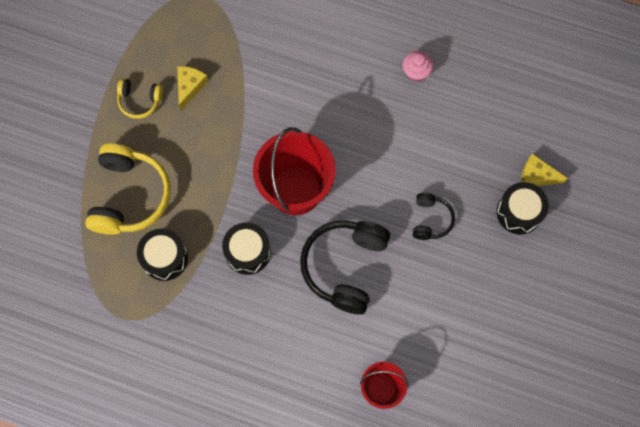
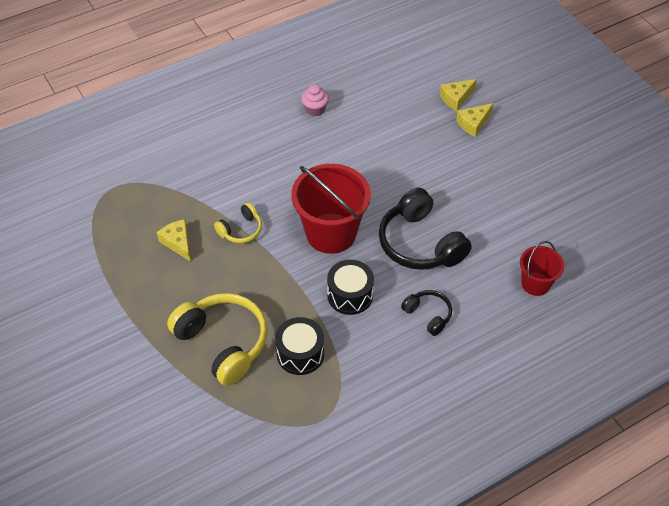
camera: 50 degrees left, 20 degrees down
yellow headphones [117,78,163,119] -> yellow headphones moved to [214,202,262,243]
black headphones [413,193,455,240] -> black headphones moved to [401,290,452,336]
black drum [497,182,549,235] -> yellow cheese [456,103,493,137]

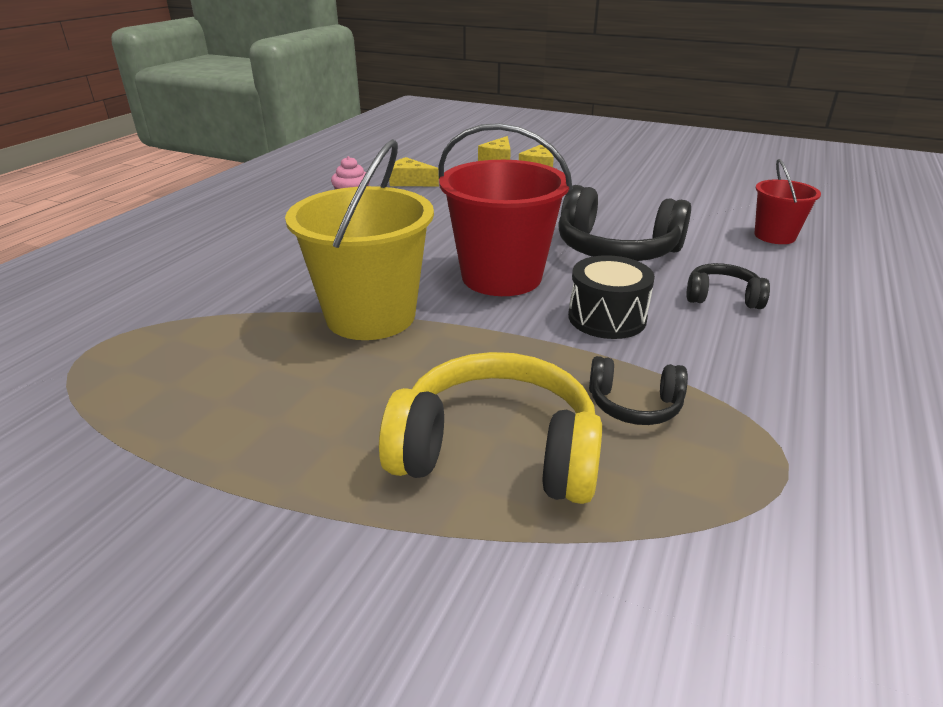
camera: 35 degrees left, 20 degrees down
yellow cheese [157,219,191,262] -> yellow cheese moved to [389,157,439,186]
yellow headphones [214,202,262,243] -> yellow bucket [285,139,434,340]
black drum [275,317,324,375] -> black headphones [589,356,688,425]

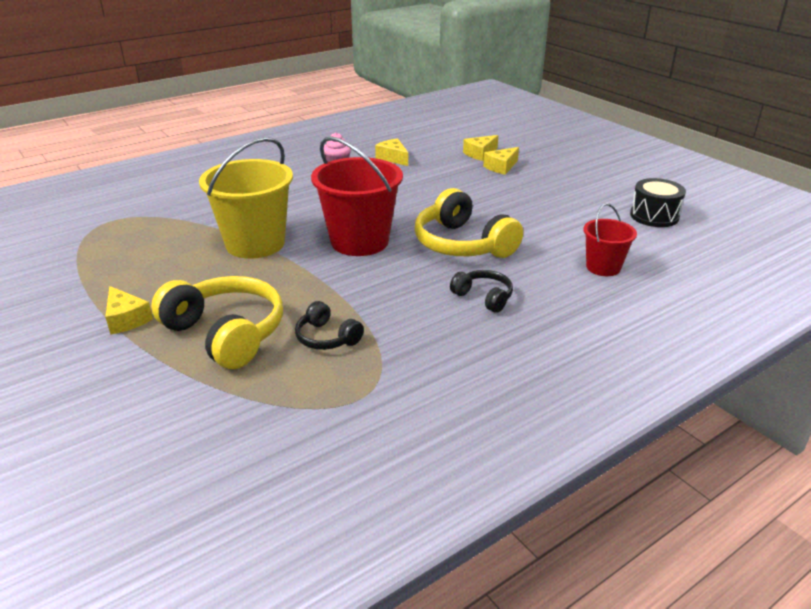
camera: 30 degrees right, 0 degrees up
black headphones [558,185,691,261] -> yellow headphones [415,188,523,258]
black drum [568,255,655,339] -> black drum moved to [630,178,686,227]
none -> yellow cheese [105,286,153,335]

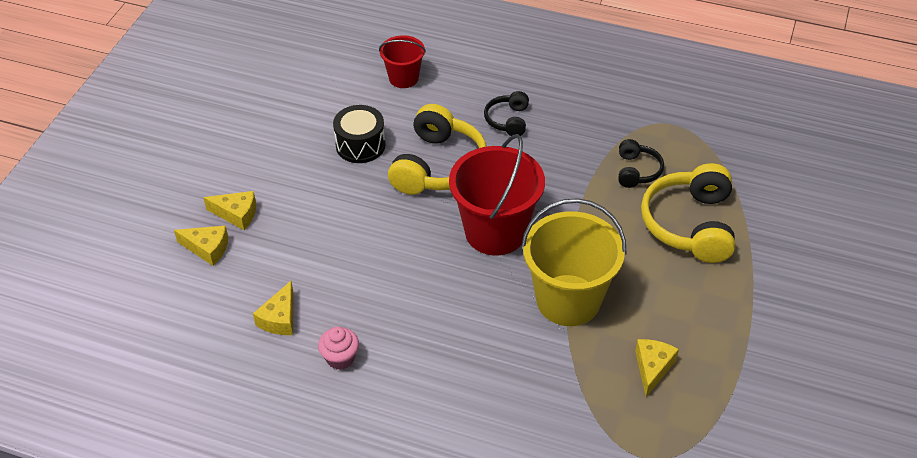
camera: 125 degrees left, 15 degrees up
yellow cheese [105,286,153,335] -> yellow cheese moved to [635,339,679,397]
black drum [630,178,686,227] -> black drum moved to [333,105,385,163]

